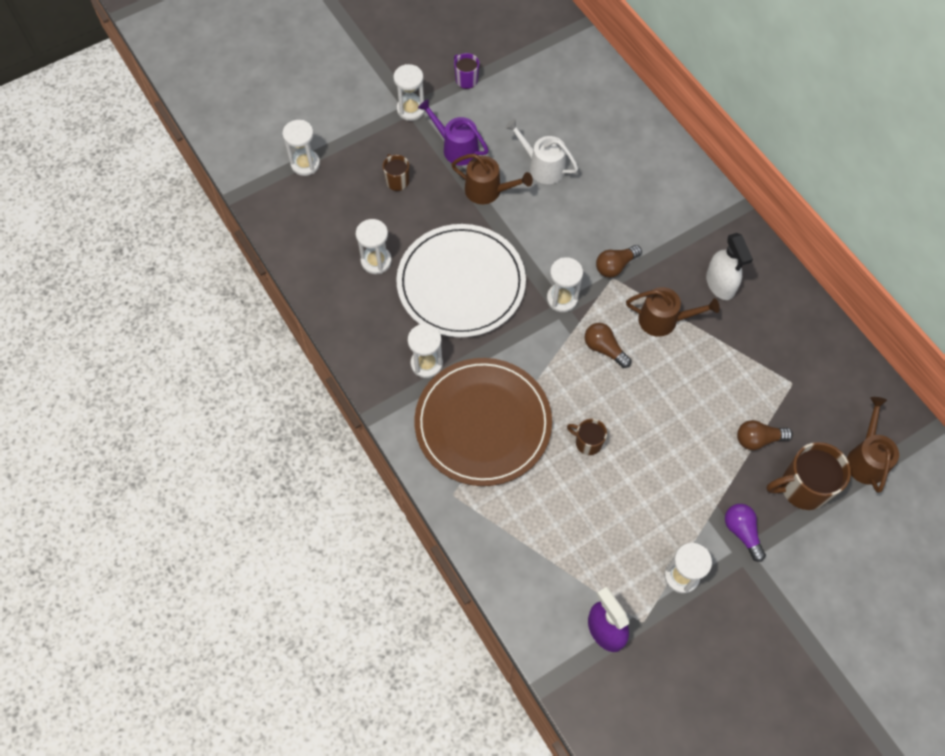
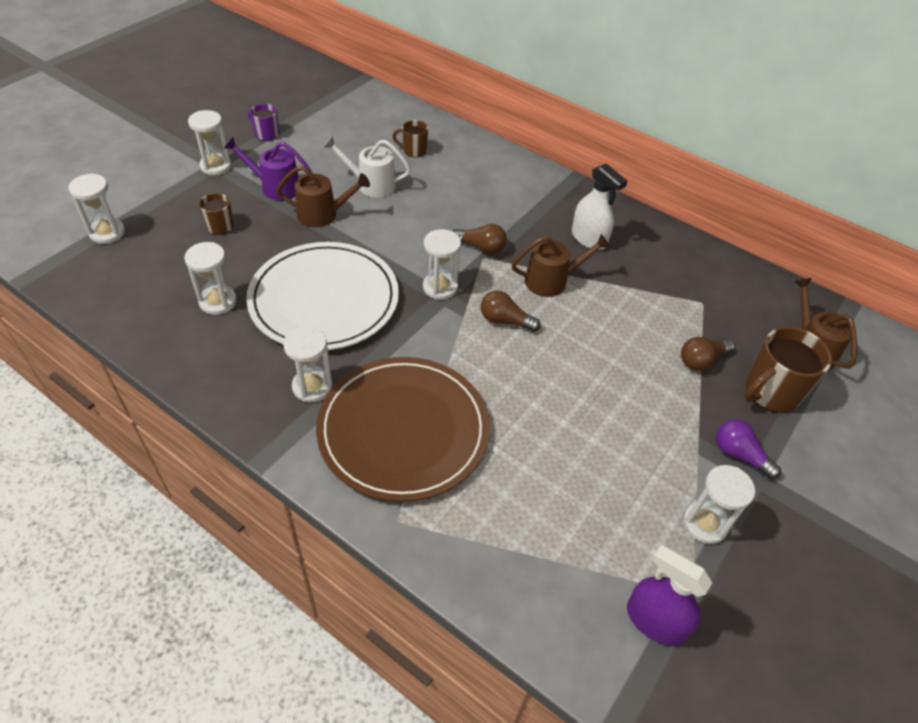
camera: 25 degrees left, 15 degrees down
brown mug [567,419,607,455] -> brown mug moved to [393,120,428,158]
brown light bulb [596,245,642,278] -> brown light bulb turned 105 degrees counterclockwise [452,224,507,254]

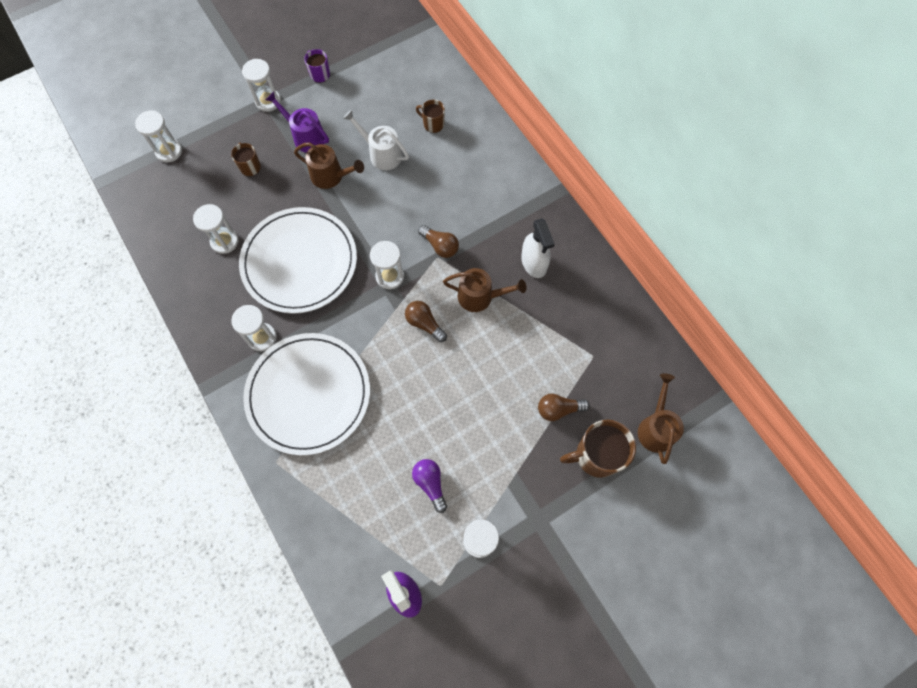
camera: 25 degrees right, 20 degrees up
brown plate [316,357,490,502] -> white plate [243,333,370,455]
purple light bulb [716,419,781,479] -> purple light bulb moved to [412,459,447,513]

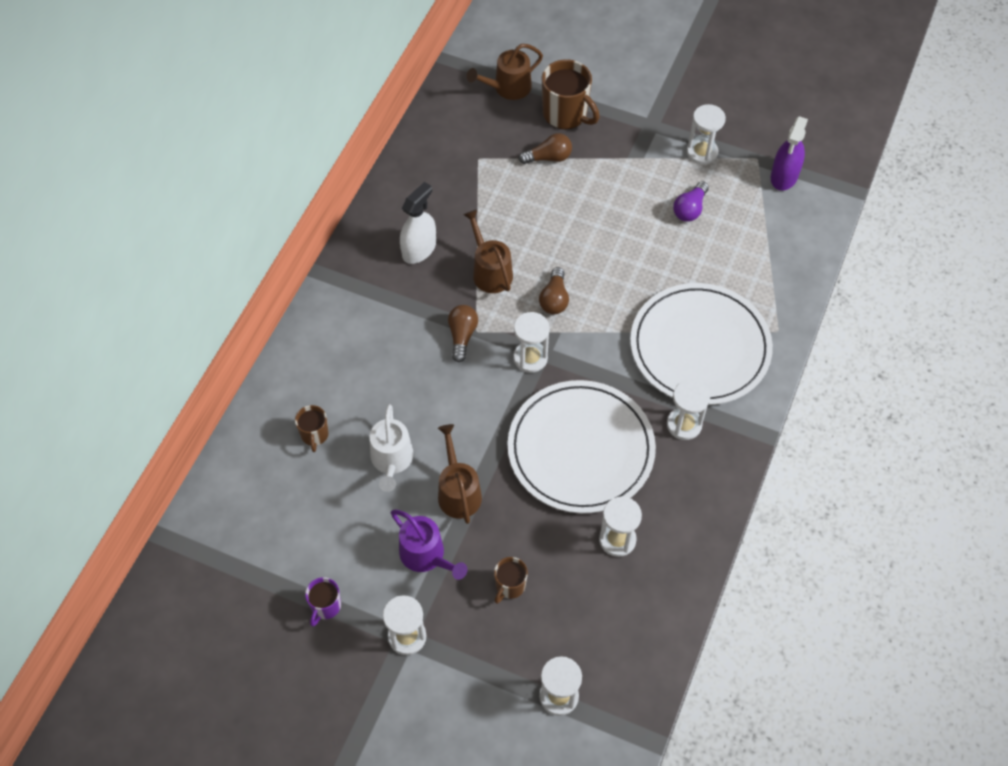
camera: 125 degrees left, 10 degrees down
purple watering can [265,92,329,153] -> purple watering can turned 45 degrees counterclockwise [391,509,468,580]
brown light bulb [538,394,590,421] -> brown light bulb turned 60 degrees counterclockwise [518,133,572,164]

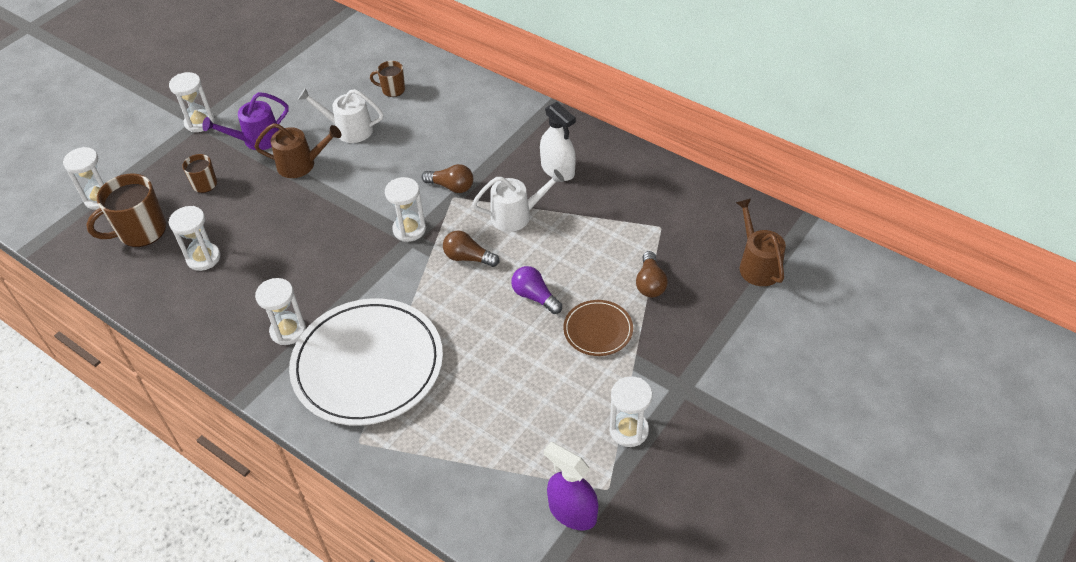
camera: 105 degrees right, 10 degrees down
purple mug [305,577,341,627] -> none
brown watering can [463,209,513,293] -> white watering can [472,169,564,232]
white plate [507,380,656,513] -> none
brown mug [542,59,600,129] -> brown mug moved to [86,173,166,247]
purple light bulb [673,181,709,222] -> purple light bulb moved to [511,266,562,314]
none -> brown plate [563,300,633,356]

